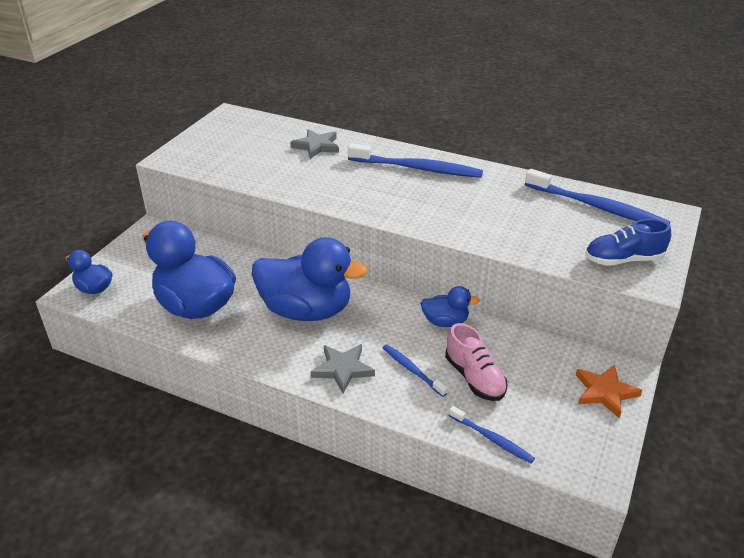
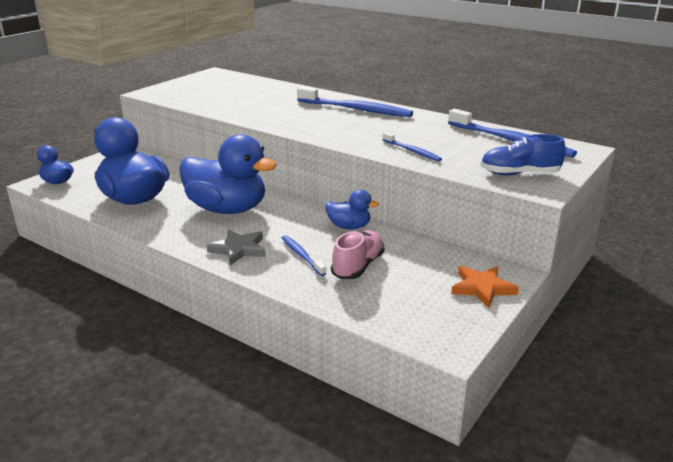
camera: 10 degrees right, 10 degrees down
grey star [290,129,339,159] -> none
pink shoe [445,323,507,401] -> pink shoe turned 135 degrees counterclockwise [331,230,385,279]
blue toothbrush [449,406,535,463] -> blue toothbrush moved to [383,132,442,162]

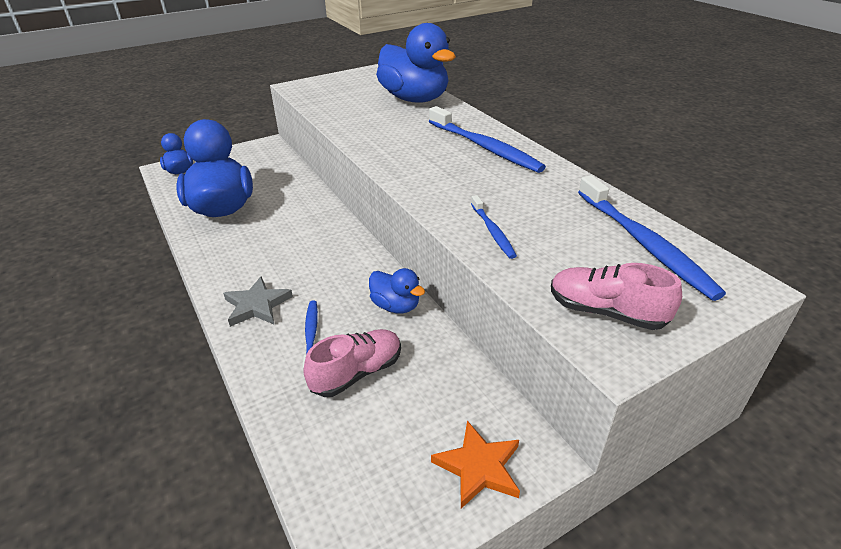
camera: 25 degrees right, 10 degrees up
blue duck [179,134,277,214] -> blue duck moved to [376,23,456,103]
blue shoe [480,134,566,175] -> pink shoe [551,263,682,330]

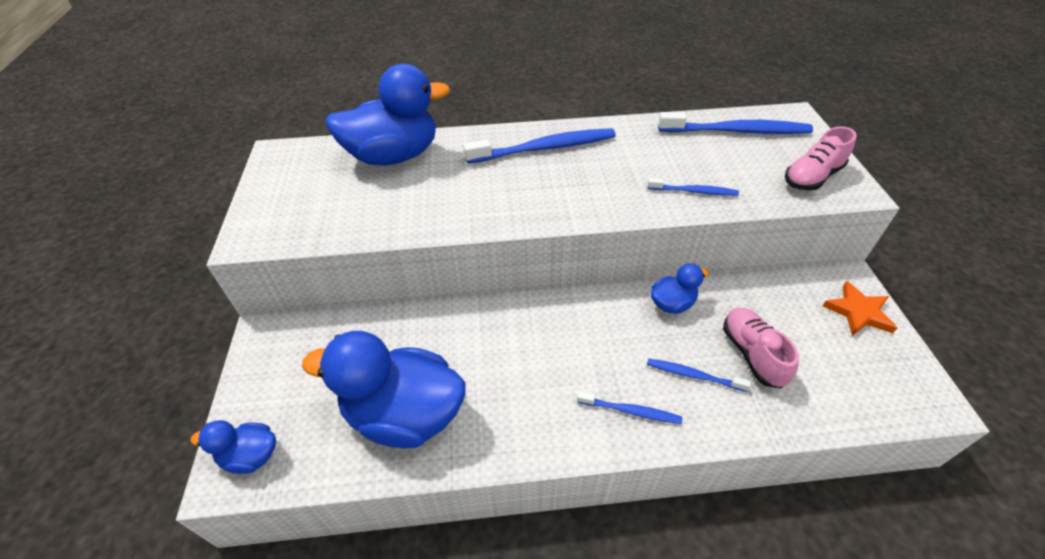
camera: 65 degrees left, 10 degrees up
grey star [223,276,293,327] -> blue toothbrush [577,391,682,424]

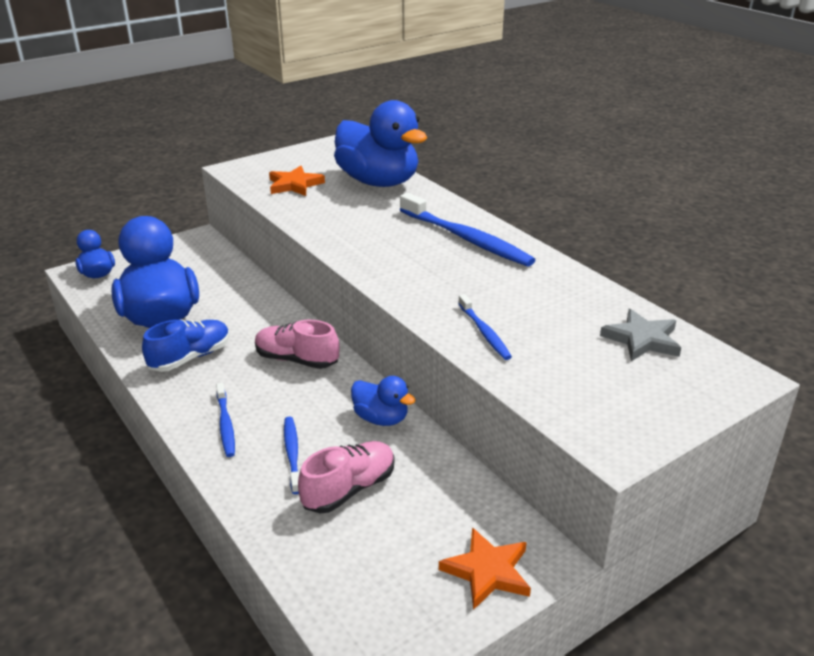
camera: 60 degrees right, 15 degrees down
blue toothbrush [658,112,813,134] -> grey star [600,309,681,361]
pink shoe [785,126,857,190] -> pink shoe moved to [255,320,340,369]
none -> blue shoe [142,319,230,372]
none -> orange star [269,166,325,196]

